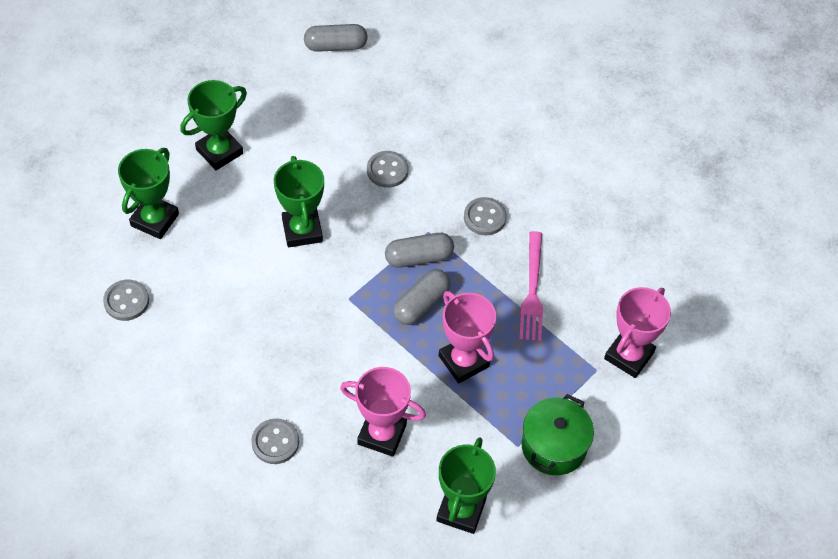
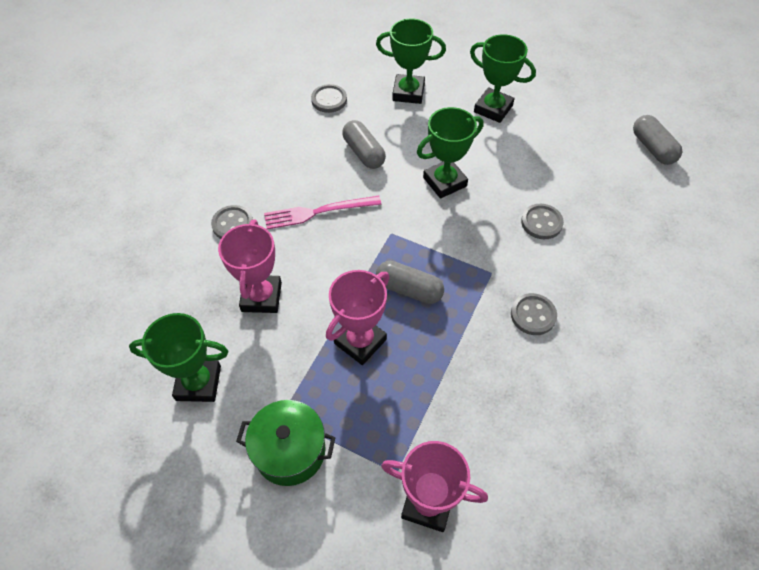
camera: 75 degrees right, 0 degrees up
grey capsule [385,233,454,268] -> grey capsule moved to [342,120,386,169]
pink fork [519,231,543,342] -> pink fork moved to [264,196,381,230]

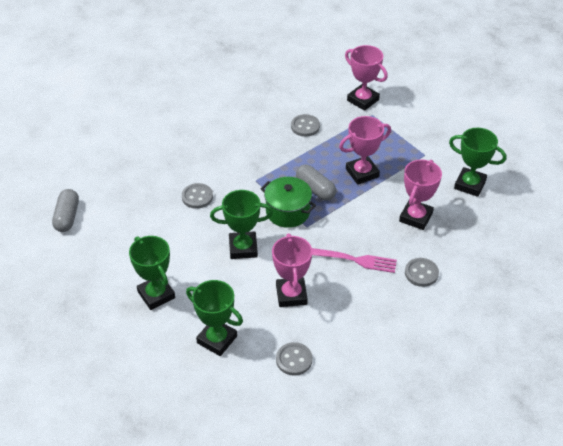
camera: 155 degrees left, 10 degrees down
green pot [236,400,336,486] -> green pot moved to [261,177,316,228]
grey capsule [342,120,386,169] -> pink trophy [272,233,312,307]
grey button [511,293,557,335] -> grey button moved to [291,114,320,137]

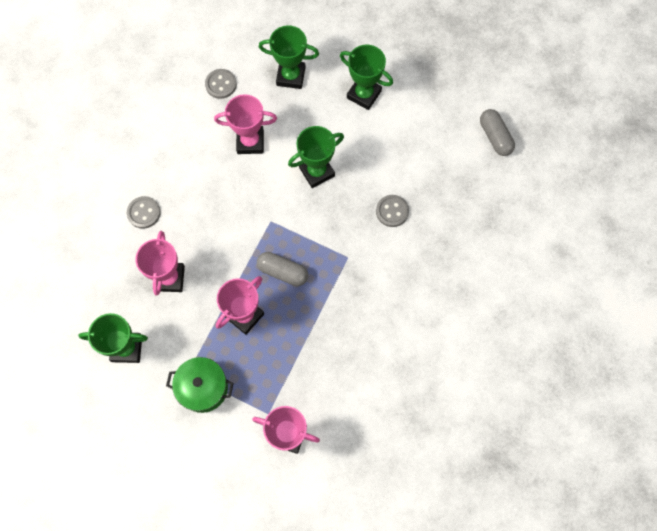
camera: 155 degrees right, 25 degrees up
green pot [261,177,316,228] -> green pot moved to [166,357,234,413]
pink trophy [272,233,312,307] -> pink trophy turned 60 degrees counterclockwise [214,94,277,154]
grey button [291,114,320,137] -> none
pink fork [312,248,397,273] -> none

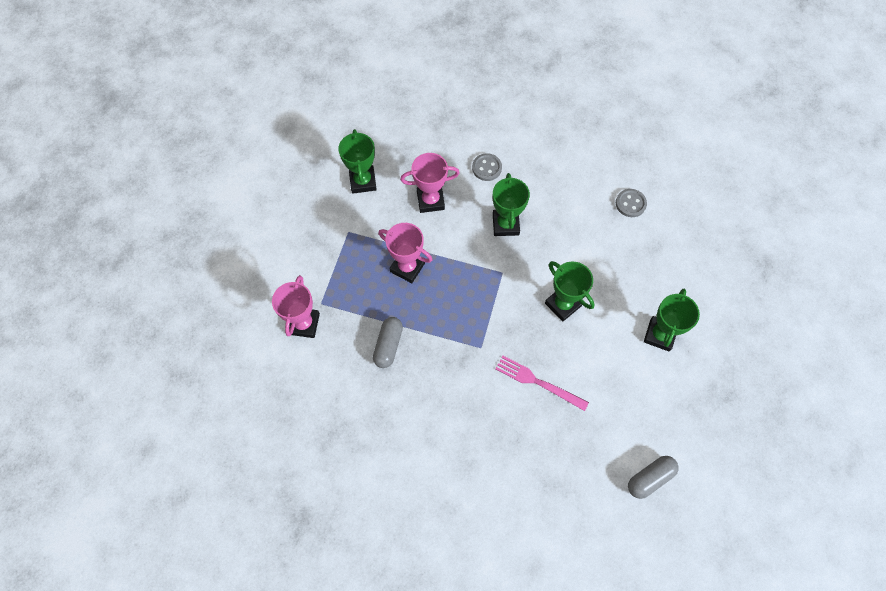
camera: 80 degrees right, 5 degrees down
green pot [166,357,234,413] -> none
pink trophy [214,94,277,154] -> none
grey capsule [257,252,308,286] -> grey capsule moved to [373,317,403,368]
green trophy [259,25,319,89] -> green trophy moved to [492,173,530,236]
grey button [376,195,409,227] -> pink fork [495,356,589,411]

